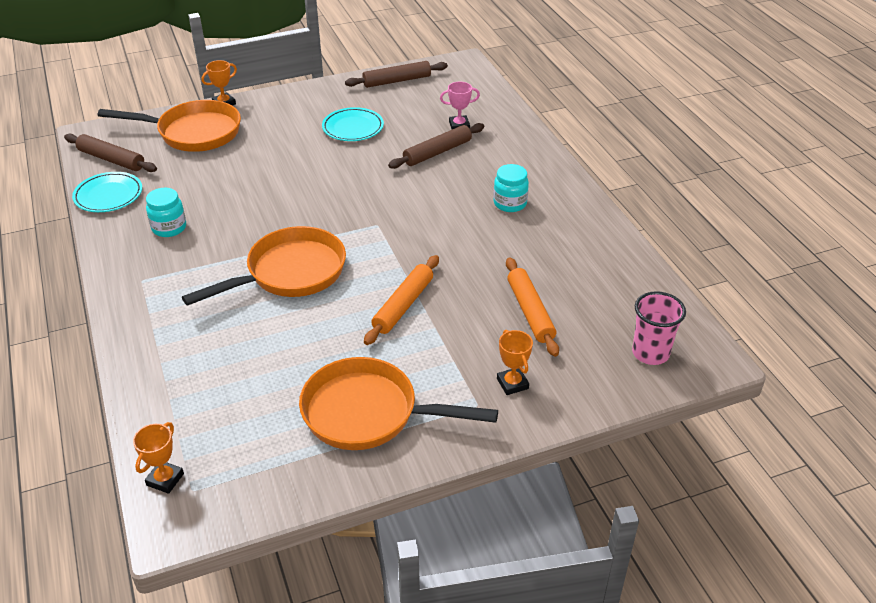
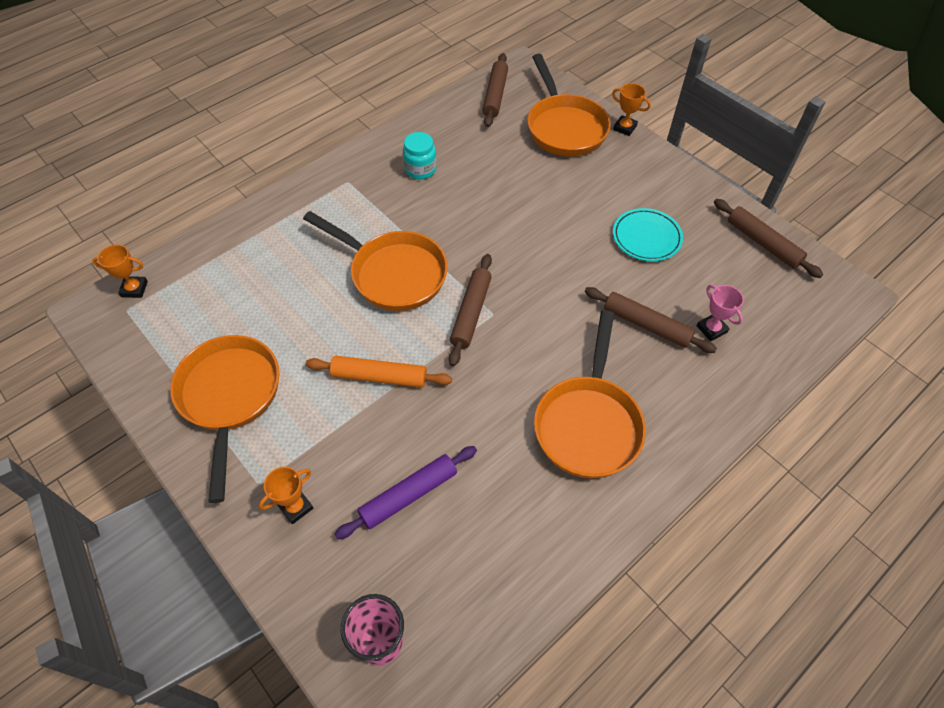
camera: 70 degrees right, 15 degrees up
turquoise plate [72,172,142,212] -> none
turquoise jar [493,164,529,212] -> orange pan [534,310,646,478]
orange rolling pin [506,257,559,357] -> purple rolling pin [335,446,477,539]
none -> brown rolling pin [449,254,492,366]

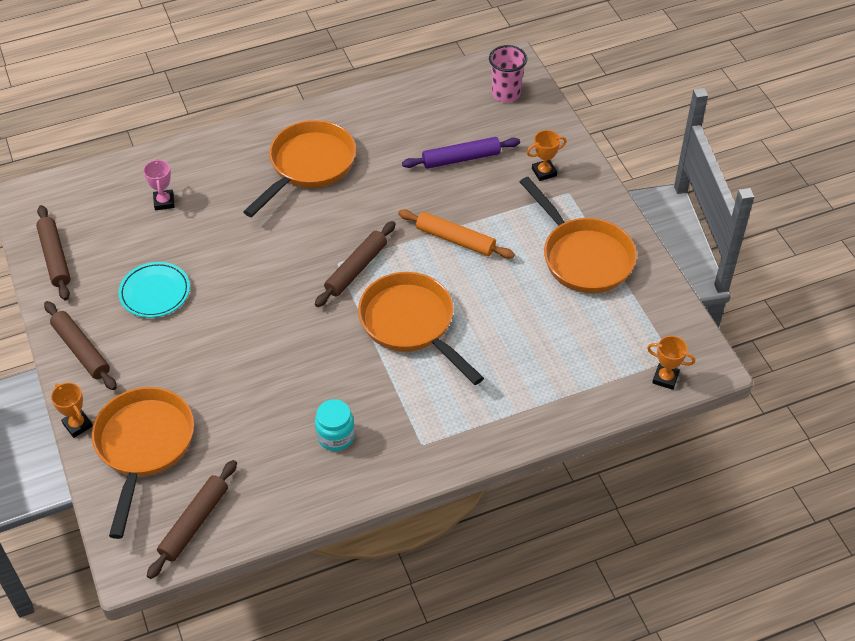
camera: 160 degrees left, 5 degrees down
orange pan [170,335,279,503] -> orange pan turned 45 degrees counterclockwise [520,177,637,293]
brown rolling pin [585,287,717,353] -> brown rolling pin moved to [44,301,117,390]

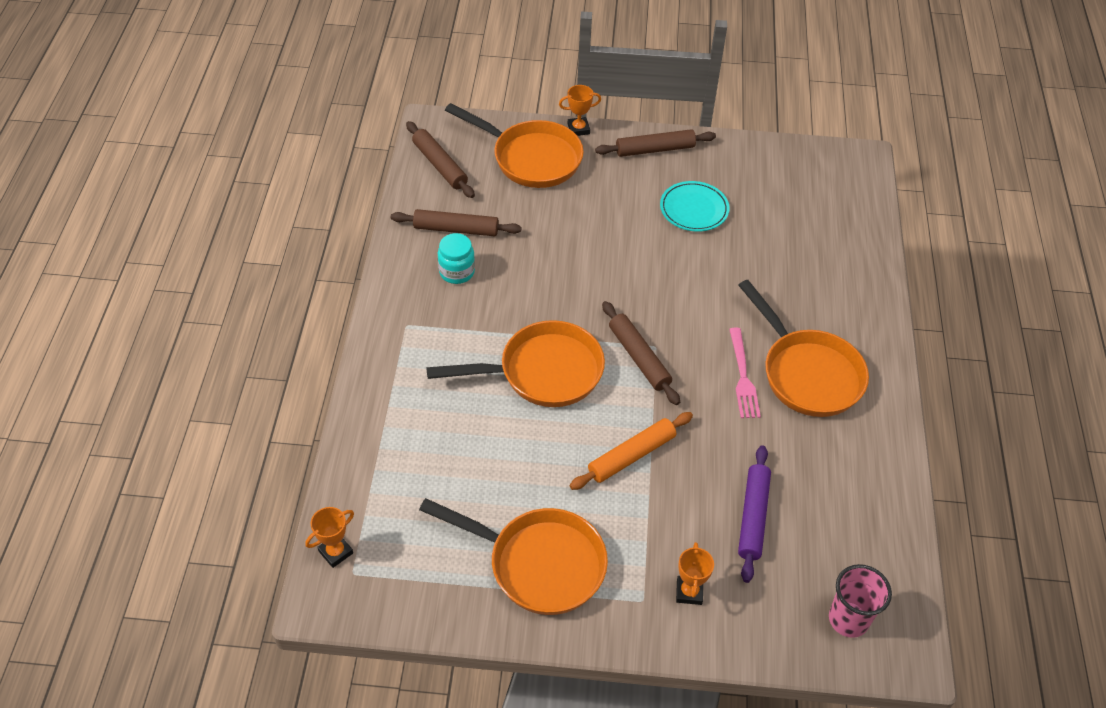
camera: 115 degrees right, 0 degrees up
brown rolling pin [36,205,70,300] -> brown rolling pin moved to [391,209,522,236]
pink trophy [143,159,175,210] -> none
orange pan [520,177,637,293] -> orange pan turned 150 degrees counterclockwise [419,498,608,615]
none -> pink fork [729,328,761,418]

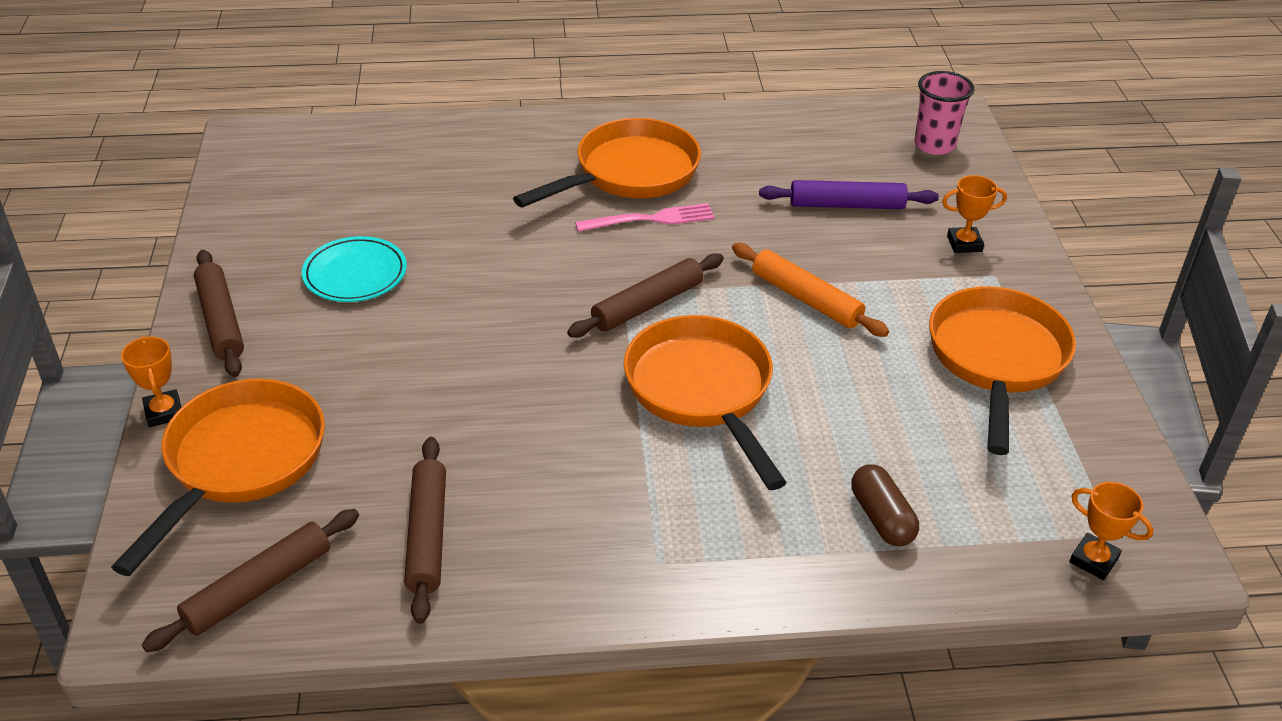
camera: 100 degrees left, 10 degrees down
turquoise jar [438,233,475,284] -> none
none -> brown capsule [851,464,919,546]

